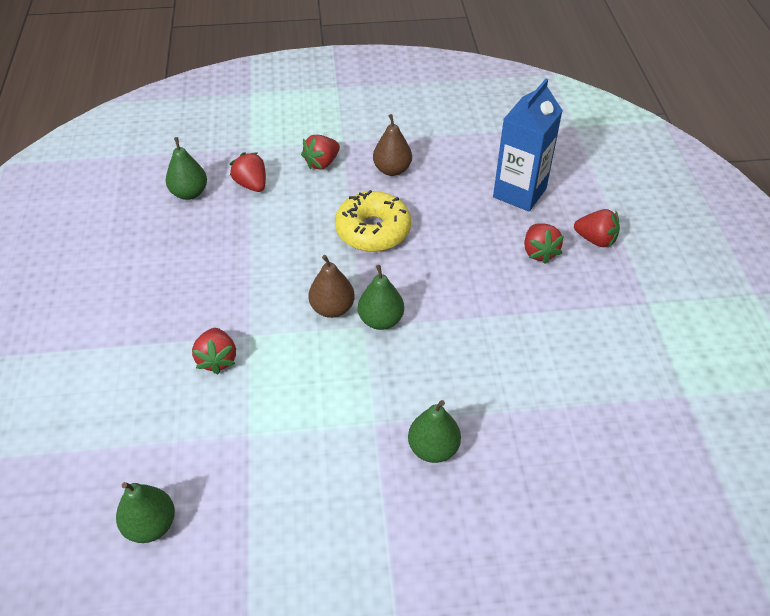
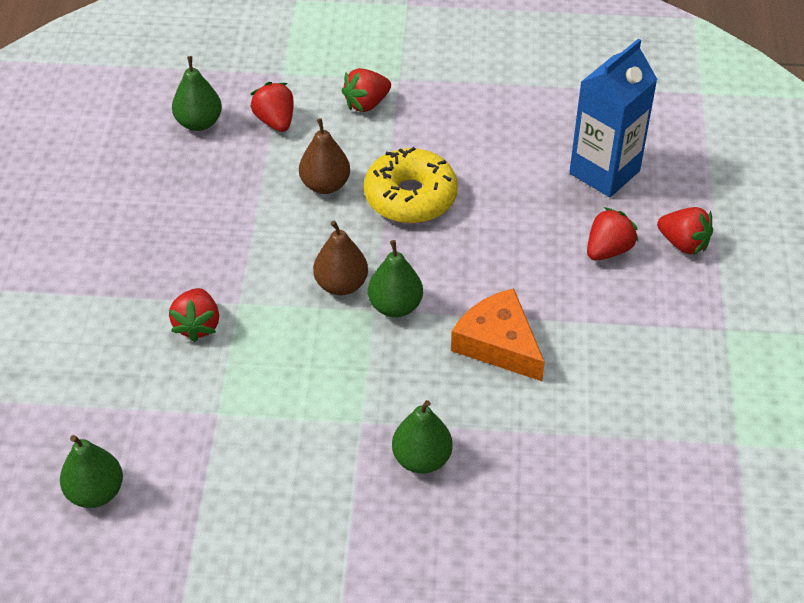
camera: 10 degrees right, 0 degrees up
brown pear [373,114,412,176] -> brown pear moved to [299,118,350,194]
red strawberry [524,223,564,264] -> red strawberry turned 135 degrees counterclockwise [587,207,638,260]
none -> orange cheese [451,288,545,381]

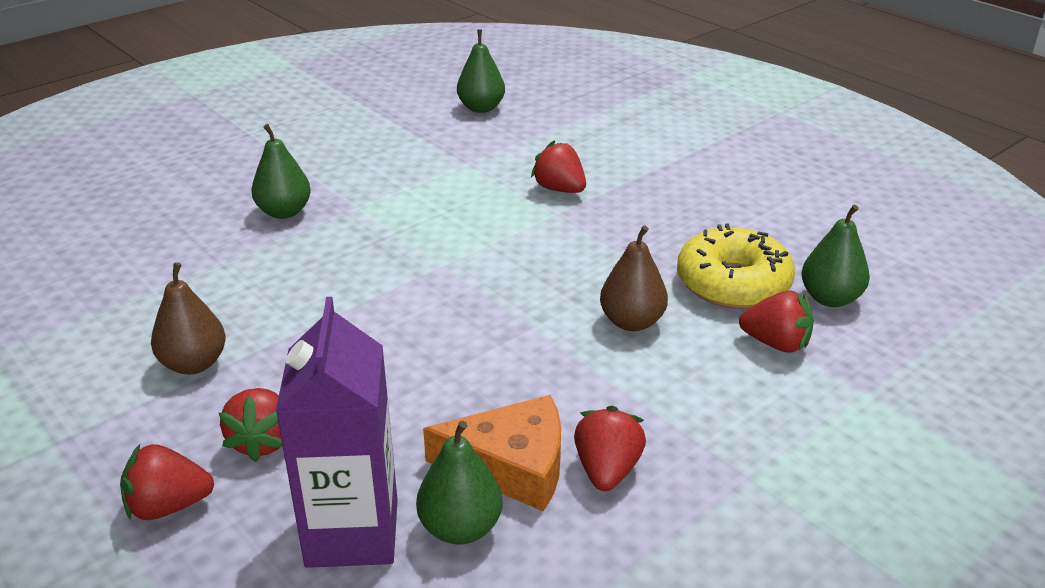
camera: 135 degrees right, 15 degrees down
brown pear [313,221,368,295] -> brown pear moved to [151,262,226,374]
red strawberry [342,68,391,112] -> red strawberry moved to [574,405,646,491]
yellow donut [364,147,458,223] -> yellow donut moved to [677,224,795,309]
green pear [368,240,423,317] -> green pear moved to [416,421,502,545]
orange cheese [451,288,545,381] -> orange cheese moved to [423,395,561,511]
blue carton [569,38,658,197] -> purple carton [276,297,398,568]

